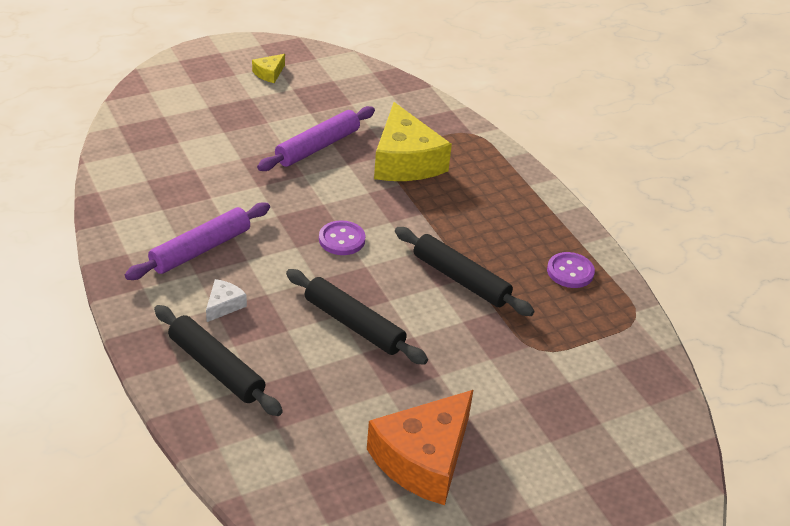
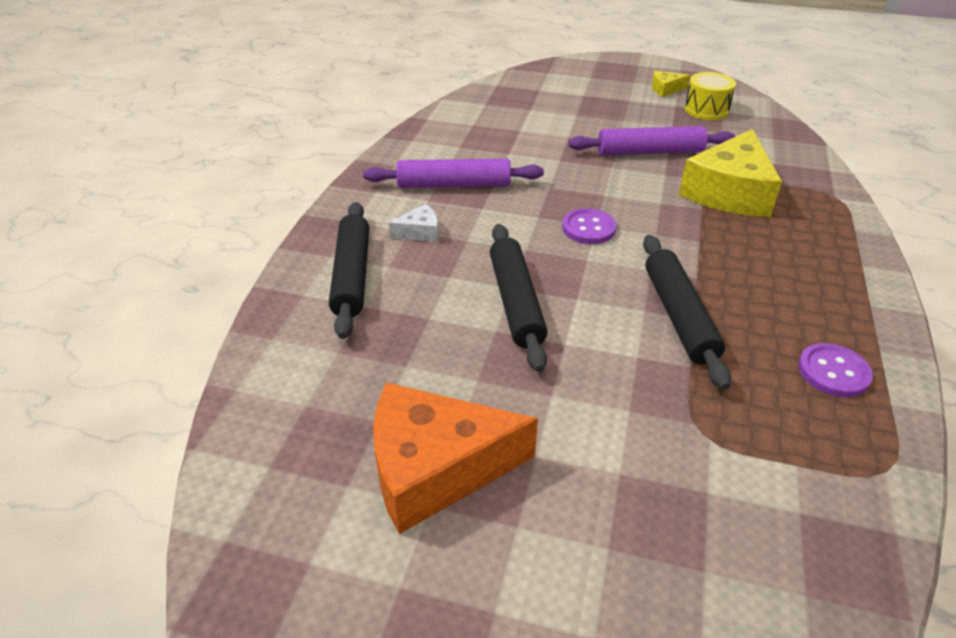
camera: 45 degrees right, 0 degrees up
none -> yellow drum [684,72,736,120]

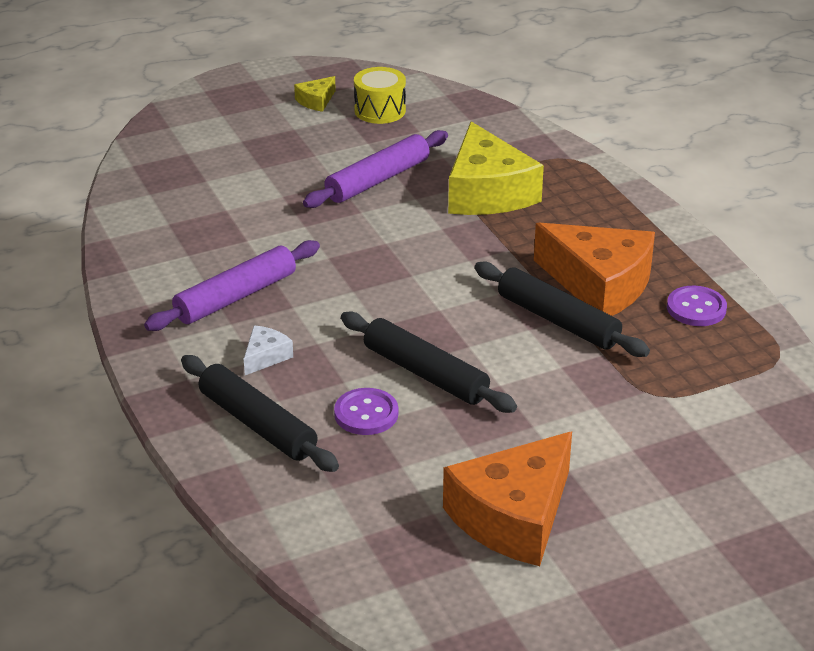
camera: 40 degrees left, 5 degrees down
purple button [562,208,617,244] -> purple button moved to [334,388,398,435]
none -> orange cheese [534,223,655,316]

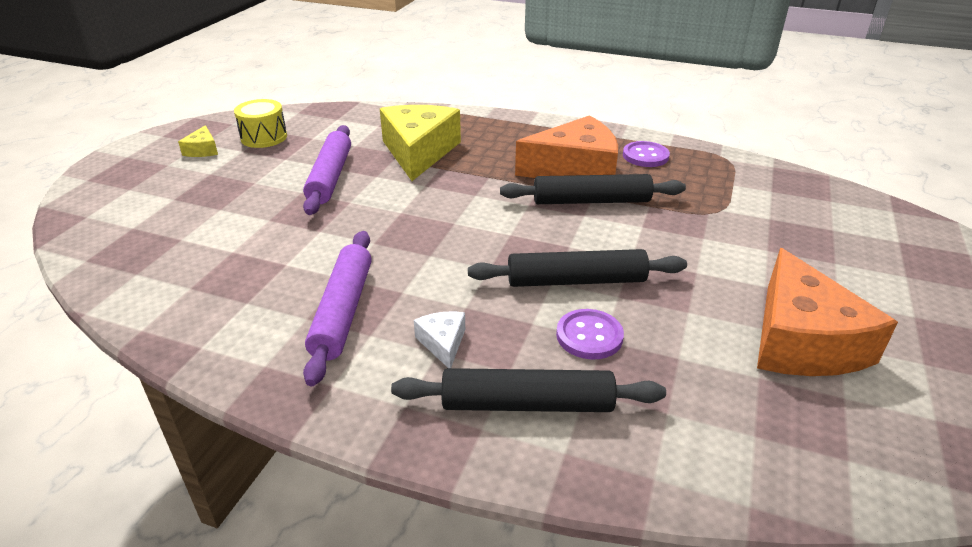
camera: 45 degrees left, 0 degrees up
yellow cheese [448,121,544,215] -> yellow cheese turned 120 degrees counterclockwise [380,105,461,181]

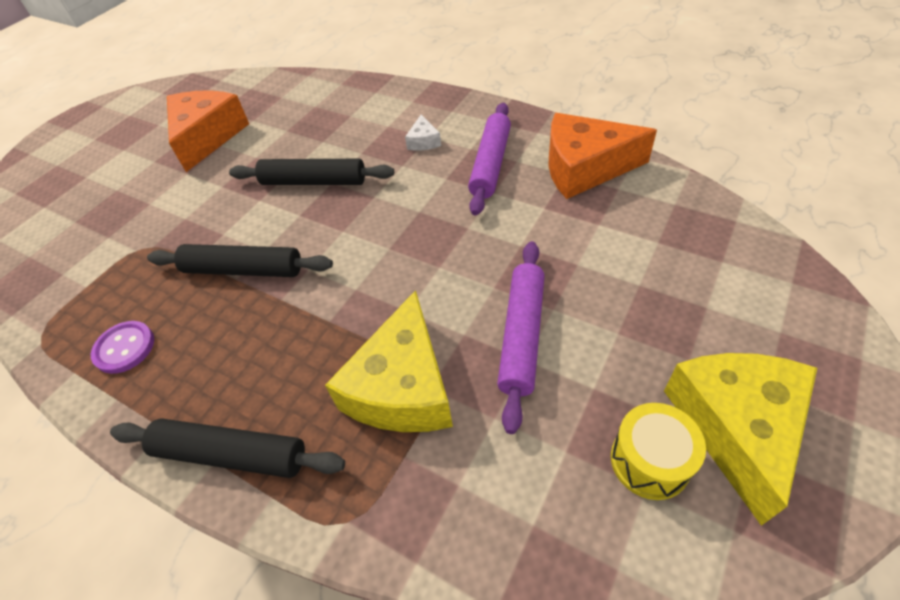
camera: 165 degrees left, 15 degrees up
yellow cheese [178,125,218,157] -> yellow cheese [664,353,817,526], size x2.30
black rolling pin [391,368,666,412] -> black rolling pin moved to [110,418,345,478]
orange cheese [515,115,618,178] -> orange cheese moved to [548,113,657,199]
purple button [556,309,624,359] -> none

